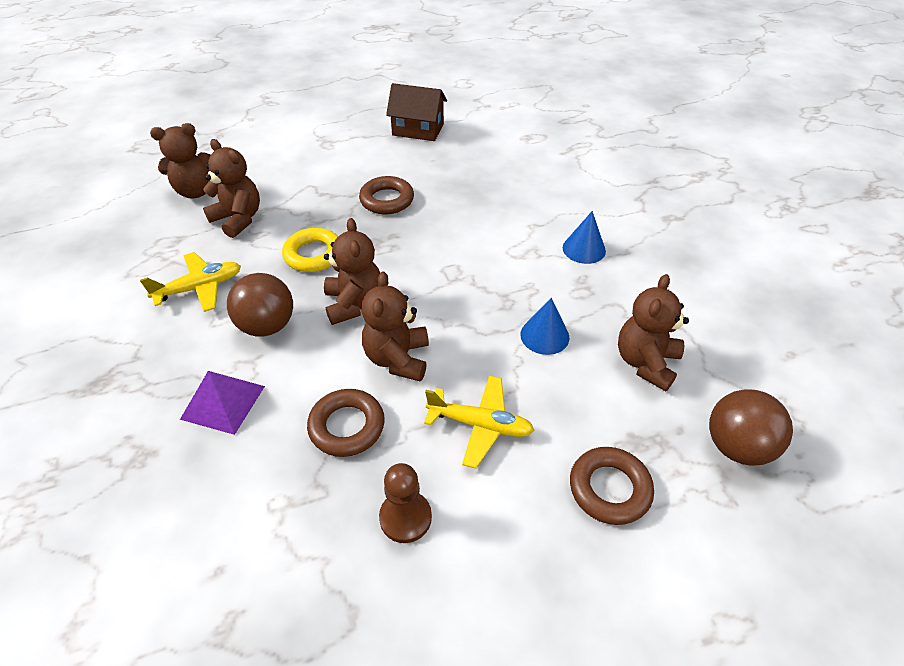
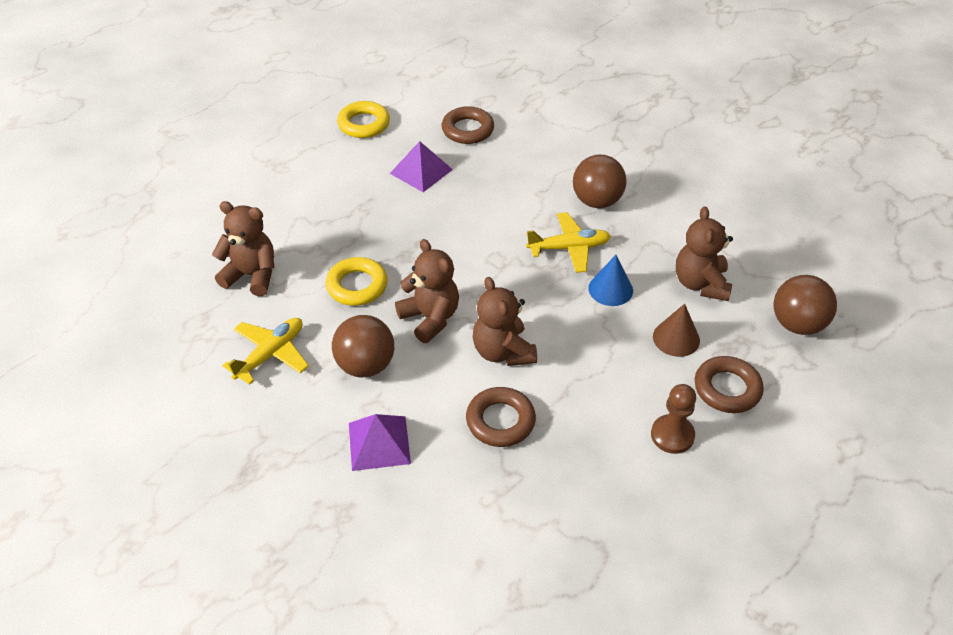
camera: 25 degrees left, 0 degrees up
brown teddy bear [150,123,211,199] -> none
brown ring [359,176,414,214] -> brown ring moved to [442,106,494,144]
brown pawn [379,463,432,543] -> brown pawn moved to [651,384,696,454]
brown house [386,83,447,141] -> yellow ring [337,101,390,138]
yellow plane [424,376,535,468] -> yellow plane moved to [526,212,611,273]
blue cone [563,211,606,264] -> brown ball [573,155,627,208]
none -> purple pyramid [390,141,453,192]
none -> brown cone [653,304,700,357]

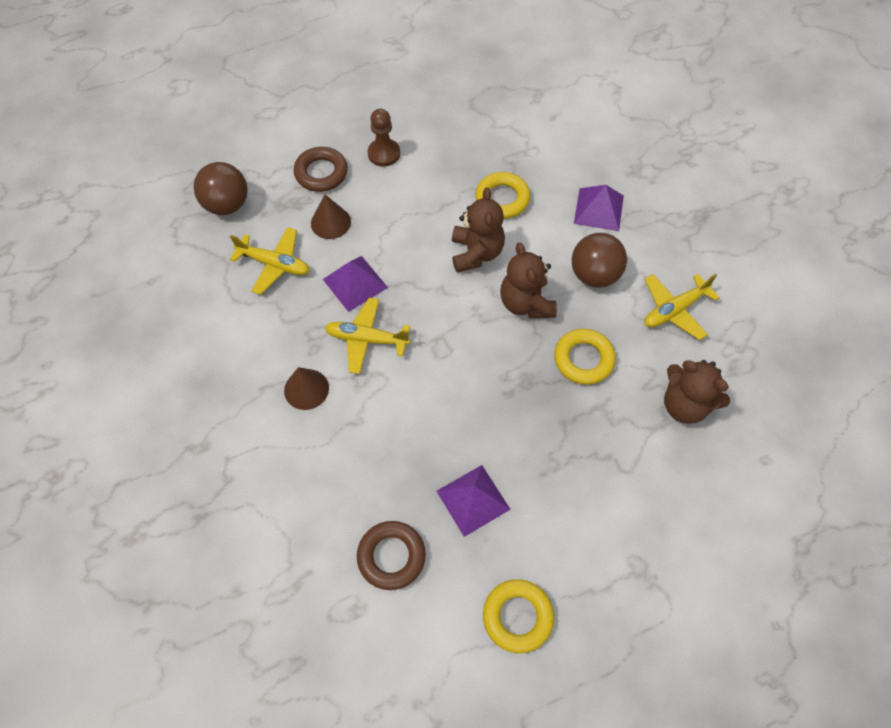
camera: 160 degrees left, 15 degrees up
brown ring [466,387,536,447] -> yellow ring [476,172,530,219]
brown ball [573,155,627,208] -> brown cone [284,367,329,410]
blue cone [588,255,633,306] -> purple pyramid [323,256,388,312]
brown teddy bear [676,206,733,301] -> yellow plane [230,227,310,295]

